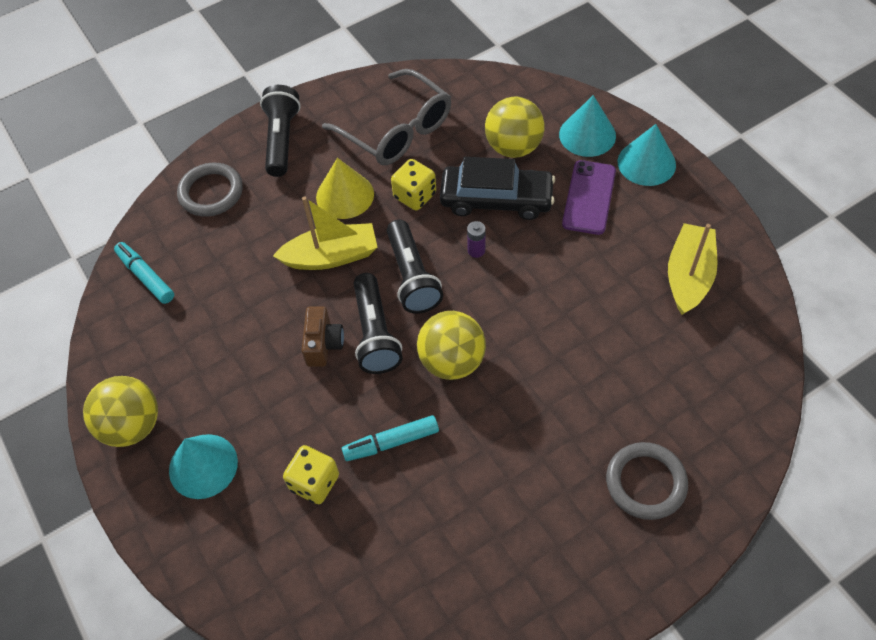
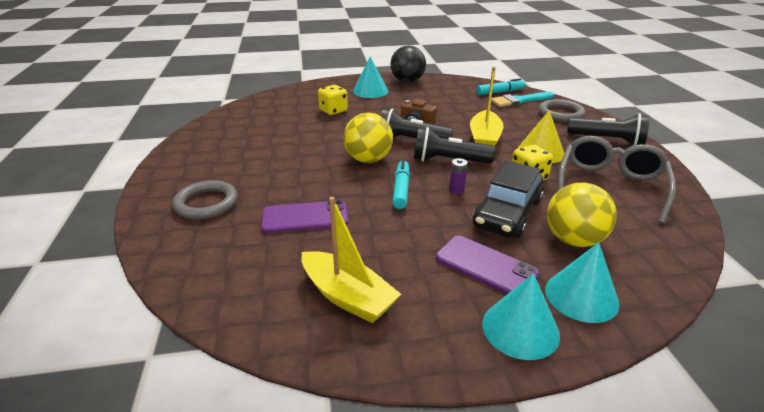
camera: 110 degrees right, 25 degrees down
yellow ball [83,376,158,447] -> black ball [390,46,426,83]
grey glasses [322,69,451,165] -> grey glasses turned 135 degrees clockwise [557,136,676,224]
turquoise marker [342,415,439,461] -> turquoise marker moved to [392,160,410,209]
none -> purple phone [261,200,348,233]
none -> turquoise brush [491,92,554,107]

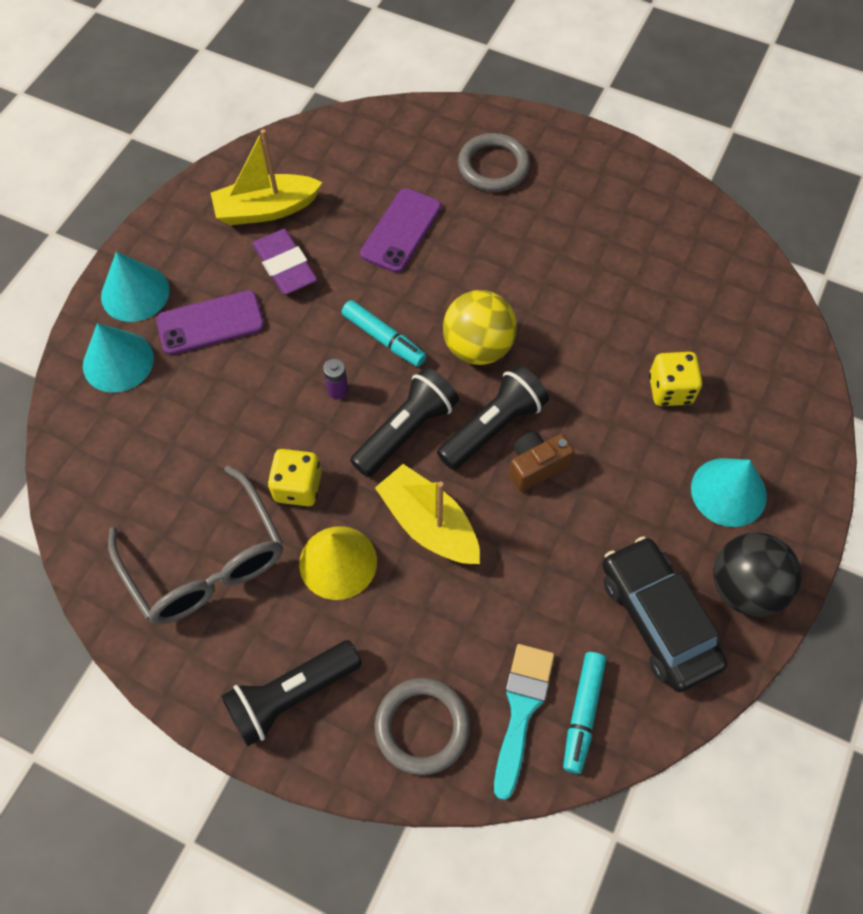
camera: 125 degrees right, 30 degrees up
black car [473,161,544,237] -> black car moved to [602,536,727,692]
yellow ball [547,183,617,247] -> none
none -> purple eraser [252,229,317,295]

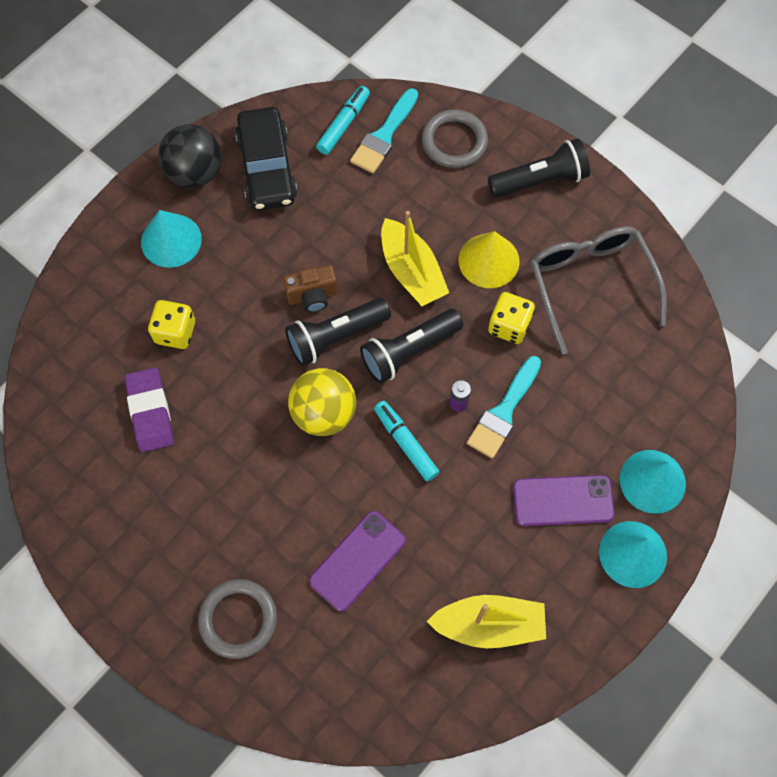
camera: 165 degrees left, 5 degrees up
purple eraser [252,229,317,295] -> purple eraser moved to [124,367,174,452]
none -> turquoise brush [467,356,541,458]

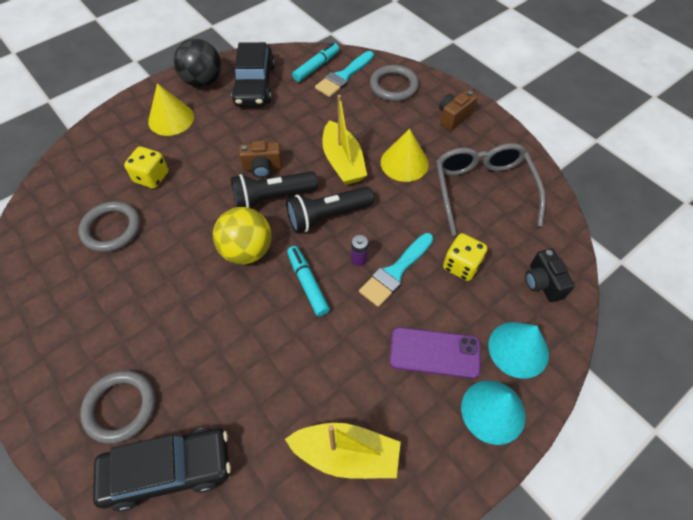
camera: 10 degrees right, 10 degrees down
purple eraser [124,367,174,452] -> grey ring [78,201,140,252]
turquoise cone [141,210,202,268] -> yellow cone [148,83,194,136]
purple phone [309,511,406,612] -> none
black flashlight [488,138,590,198] -> brown camera [439,90,478,130]
yellow dice [488,292,535,344] -> yellow dice moved to [443,233,488,281]
none -> black car [93,428,231,512]
none -> black camera [525,248,575,302]

